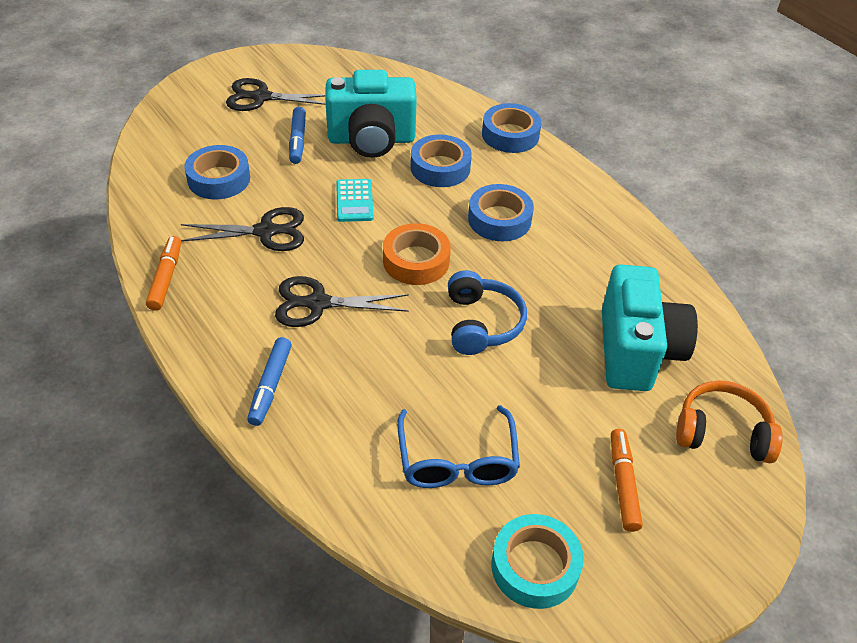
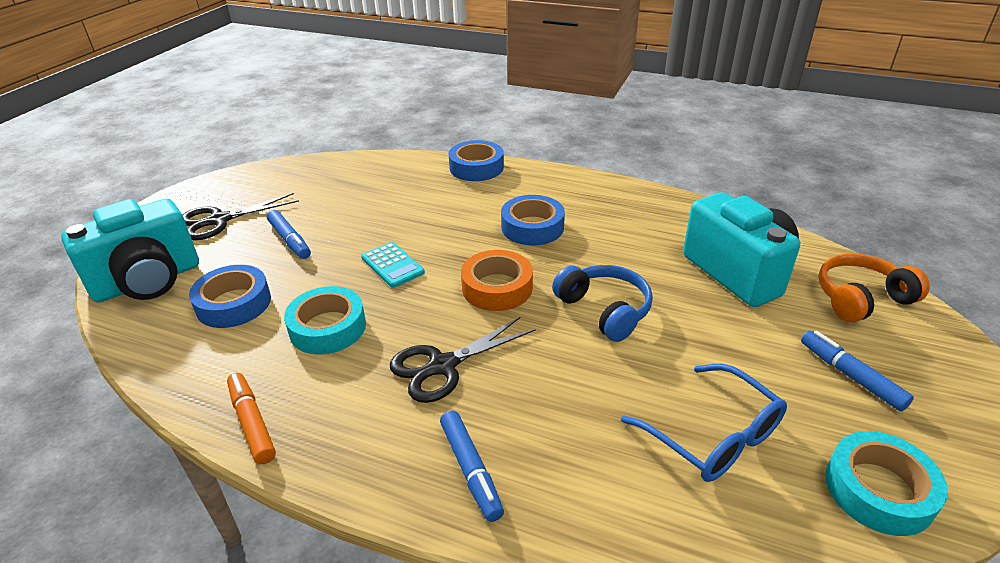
camera: 30 degrees left, 10 degrees down
black scissors [181,207,304,251] -> turquoise tape [284,286,366,355]
turquoise camera [325,70,417,158] -> turquoise camera moved to [61,199,199,302]
blue tape [410,134,472,187] -> none
orange marker [611,429,643,532] -> blue marker [801,330,914,411]

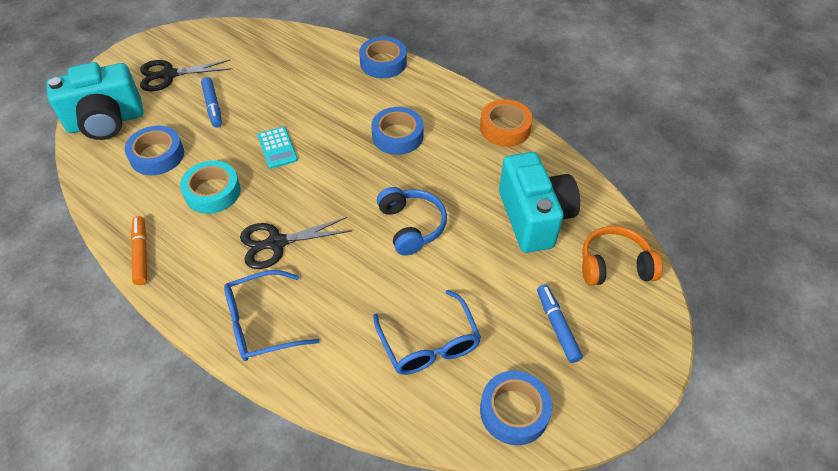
camera: 15 degrees right, 15 degrees up
blue marker [440,410,504,522] -> blue glasses [224,270,320,361]
orange tape [461,250,533,311] -> orange tape moved to [480,99,533,147]
turquoise tape [825,431,948,536] -> blue tape [480,371,552,445]

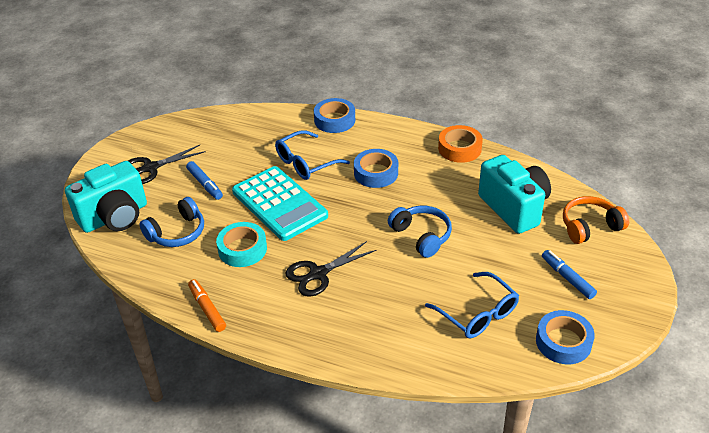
camera: 15 degrees left, 10 degrees down
blue tape [125,125,184,175] -> blue headphones [139,197,204,247]
blue glasses [224,270,320,361] -> blue glasses moved to [275,130,350,180]
turquoise calculator [257,127,298,169] -> turquoise calculator [232,166,328,241], size x2.15

